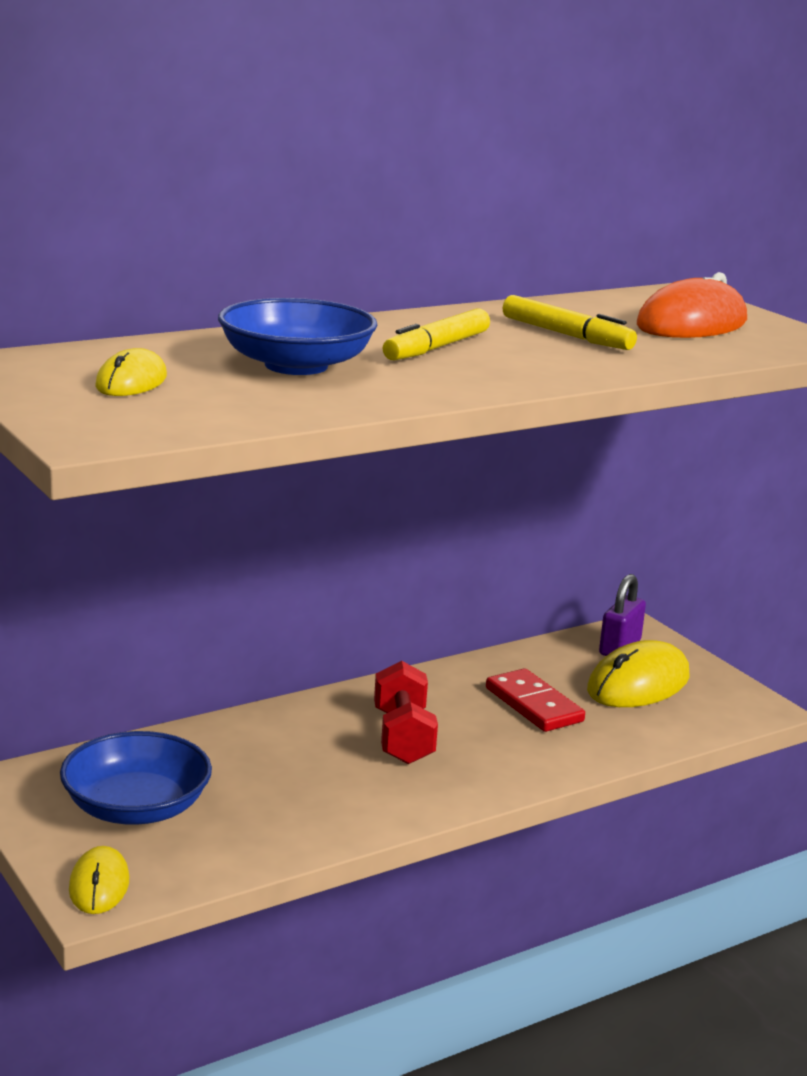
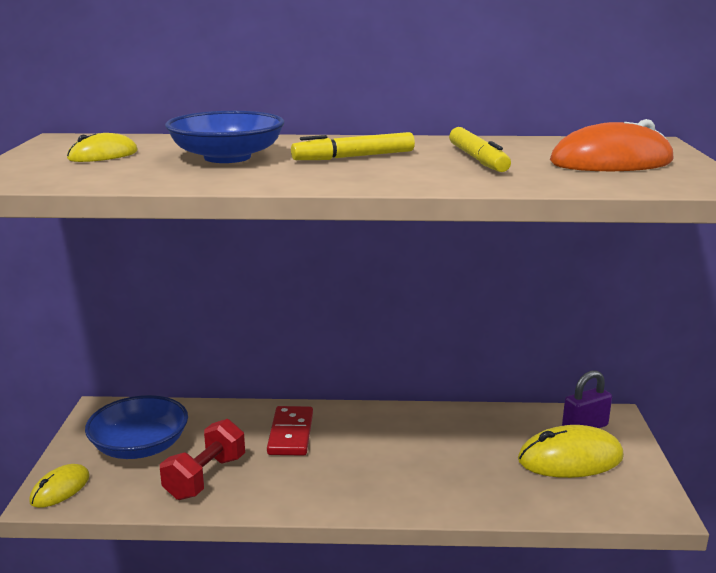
camera: 35 degrees right, 0 degrees up
red dumbbell [374,661,438,764] -> red dumbbell moved to [160,419,245,500]
red domino [486,668,585,732] -> red domino moved to [267,406,313,456]

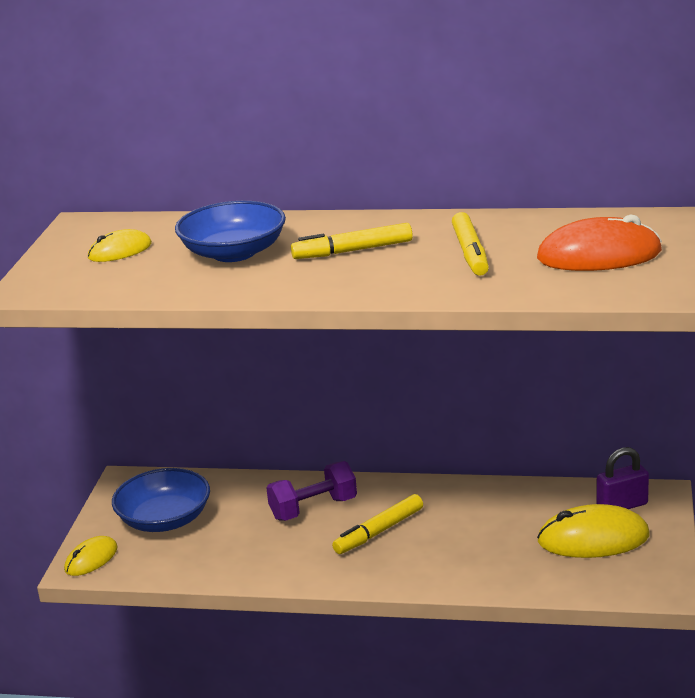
camera: 10 degrees right, 5 degrees up
red dumbbell [160,419,245,500] -> none
red domino [267,406,313,456] -> purple dumbbell [266,461,357,521]
none -> yellow marker [332,494,423,554]

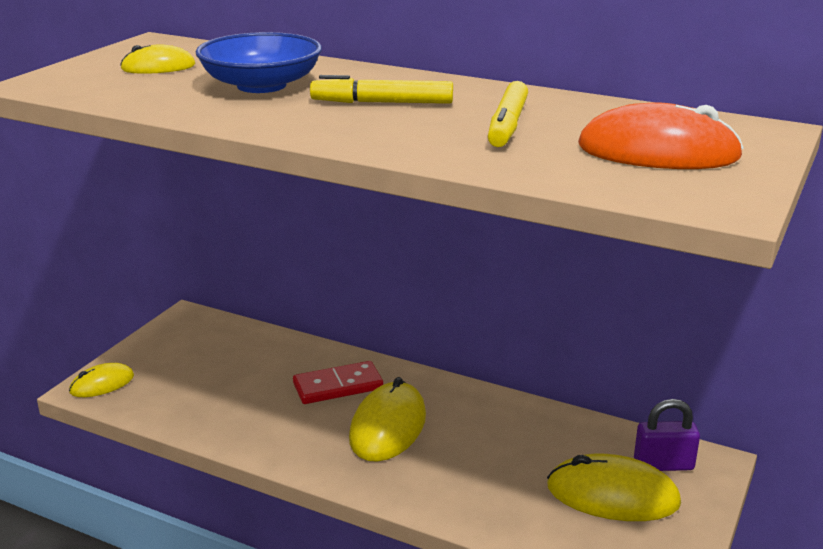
camera: 15 degrees right, 0 degrees up
blue bowl [112,468,210,532] -> none
purple dumbbell [266,461,357,521] -> red domino [293,361,383,404]
yellow marker [332,494,423,554] -> yellow mouse [349,377,426,462]

